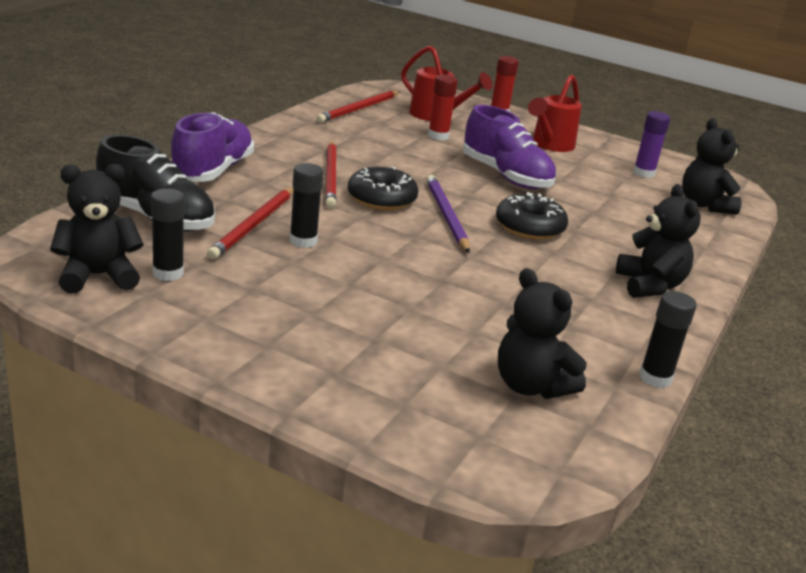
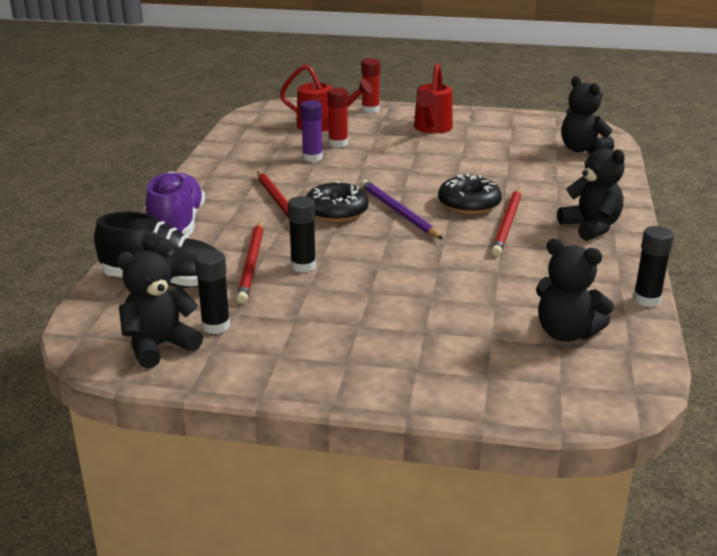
camera: 15 degrees left, 0 degrees up
red pencil [316,91,400,123] -> red pencil moved to [491,188,521,256]
purple shoe [463,105,556,189] -> none
purple glue stick [633,111,670,178] -> purple glue stick moved to [301,100,323,162]

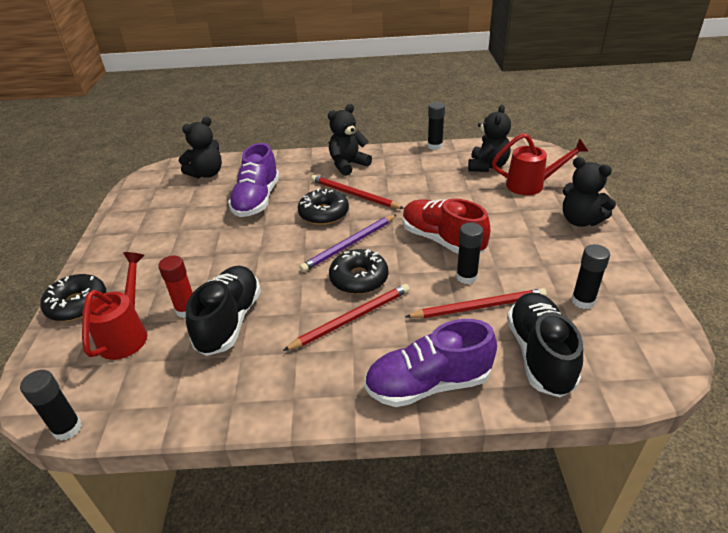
camera: 100 degrees left, 10 degrees up
black teddy bear [116,240,203,369] -> black teddy bear moved to [563,157,616,227]
purple glue stick [301,100,323,162] -> black shoe [186,266,261,356]
red glue stick [361,58,380,113] -> black donut [40,274,106,321]
red watering can [414,63,453,133] -> red watering can moved to [492,133,589,195]
red pencil [491,188,521,256] -> red pencil turned 150 degrees counterclockwise [311,175,404,209]
none -> black glue stick [20,370,82,441]
none -> purple shoe [228,143,279,217]
none -> red shoe [403,198,491,254]

